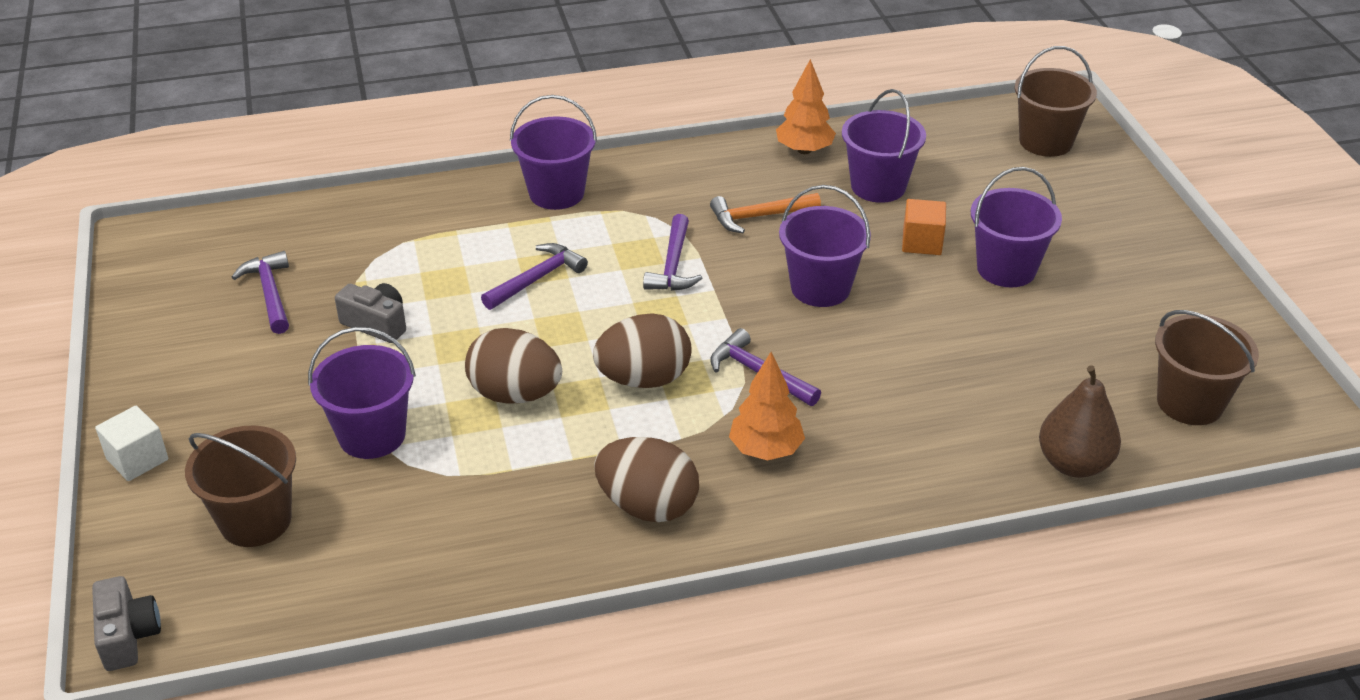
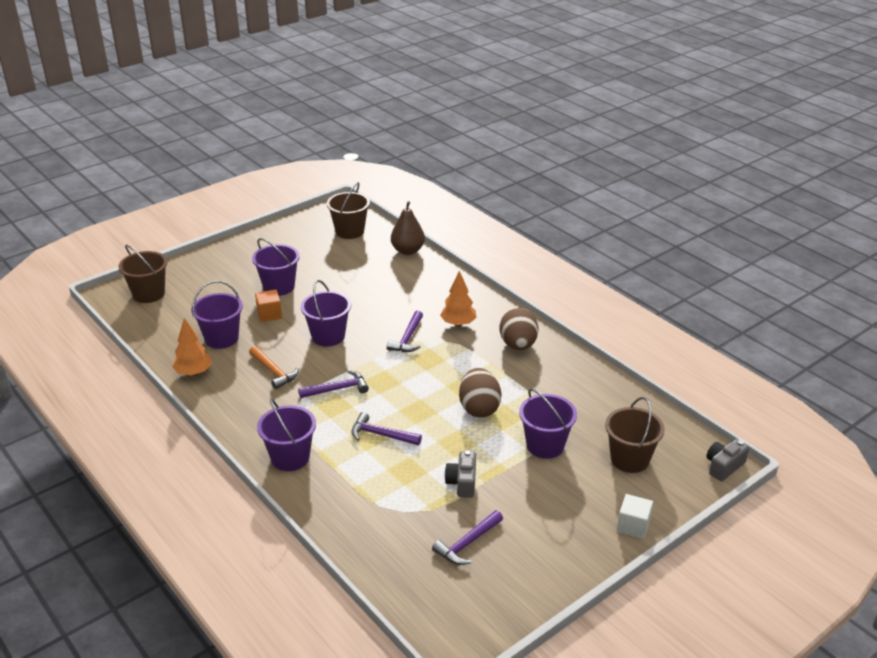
camera: 115 degrees left, 5 degrees down
brown egg [593,313,692,388] -> none

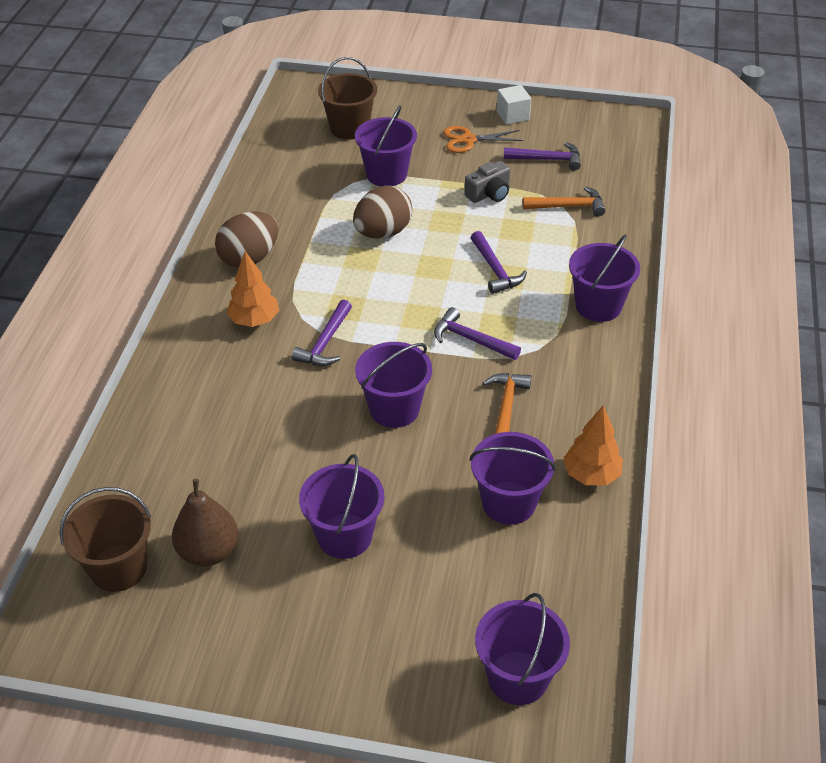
camera: 130 degrees left, 10 degrees up
brown bucket [119,244,167,303] -> purple bucket [475,593,570,705]
orange cube [255,290,282,322] -> none
purple hammer [387,311,423,352] -> purple hammer turned 135 degrees clockwise [292,300,352,366]
brown pear [391,201,425,255] -> brown pear moved to [172,479,238,566]
white cube [617,494,653,539] -> white cube moved to [497,85,531,125]
grey camera [706,439,749,481] -> none
none -> orange scissors [443,126,523,153]
none -> orange hammer [523,186,605,217]

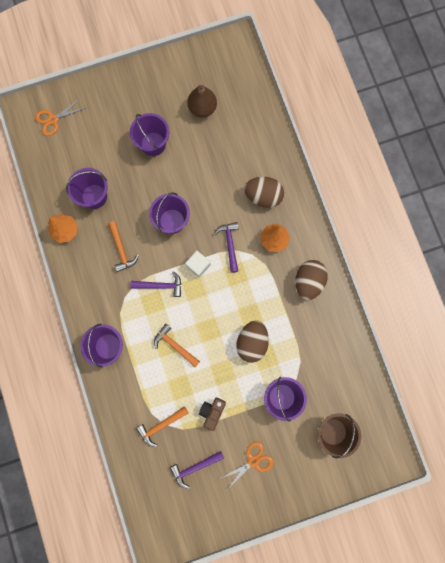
camera: 150 degrees right, 35 degrees up
brown bucket [59,487,151,592] -> none
grey camera [465,161,510,203] -> brown camera [199,398,226,431]
purple hammer [471,231,527,294] -> orange hammer [154,324,200,367]
purple bucket [475,593,570,705] -> orange scissors [35,98,86,136]
white cube [497,85,531,125] -> white cube moved to [185,251,211,278]
none -> brown egg [244,177,284,208]

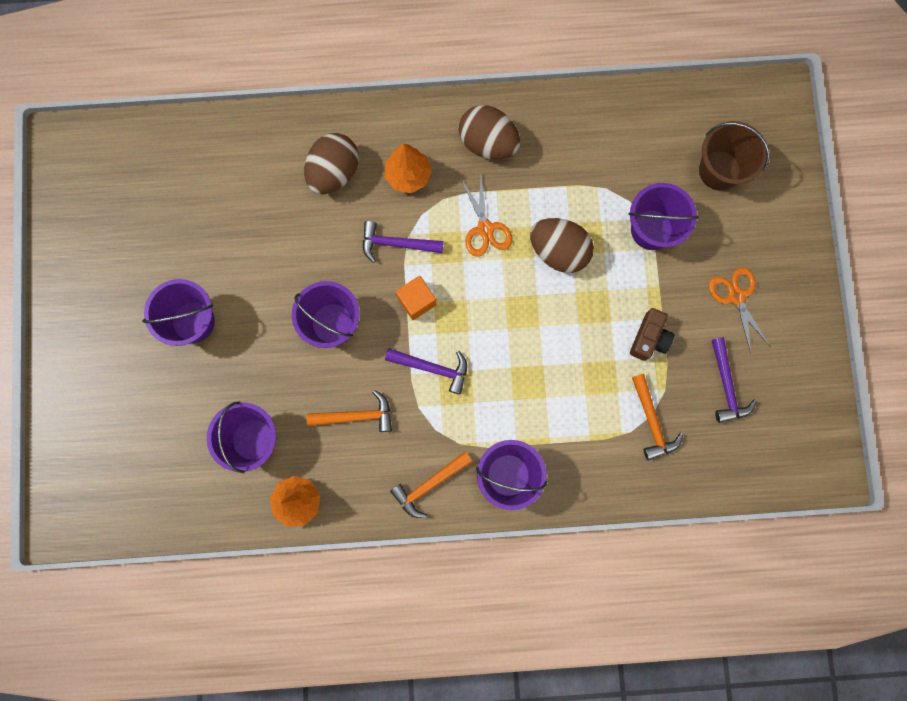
camera: 75 degrees left, 0 degrees up
orange scissors [35,98,86,136] -> orange scissors moved to [461,177,513,257]
purple hammer [131,271,181,297] -> purple hammer turned 90 degrees clockwise [385,348,467,395]
orange hammer [154,324,200,367] -> orange hammer moved to [390,451,473,518]
white cube [185,251,211,278] -> orange cube [396,276,437,320]
brown pear [187,85,217,117] -> none
brown camera [199,398,226,431] -> brown camera turned 105 degrees counterclockwise [630,308,674,361]

